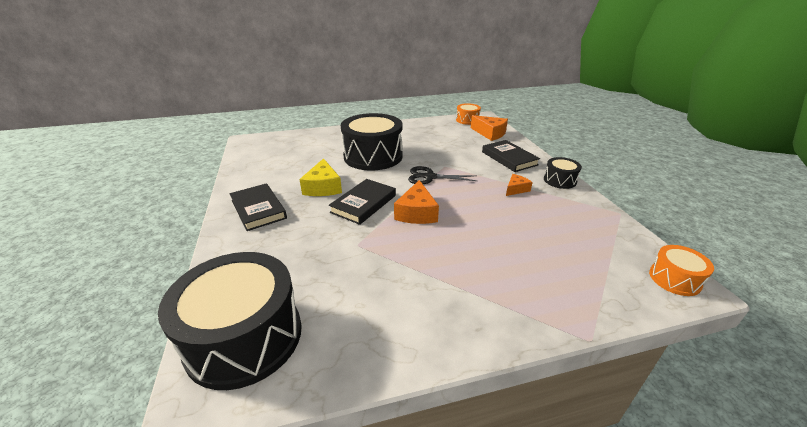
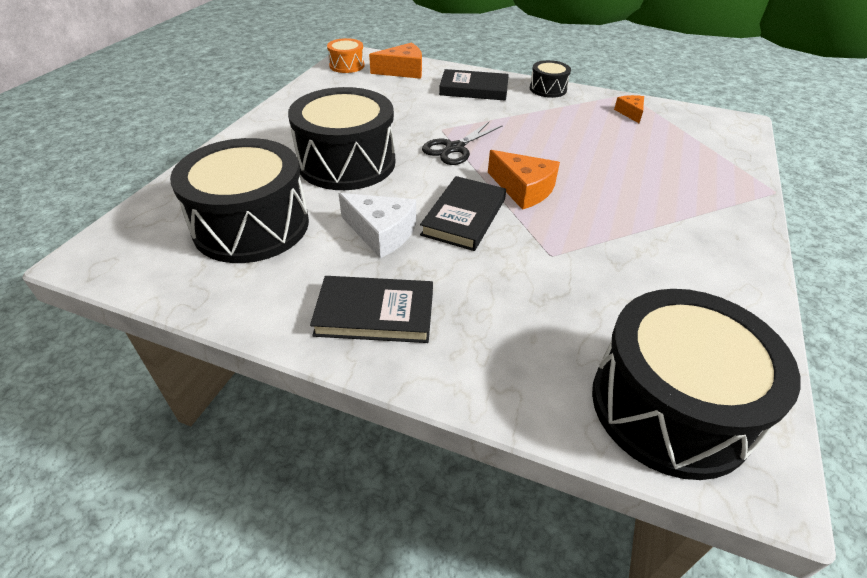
camera: 55 degrees left, 10 degrees up
yellow cheese [299,158,342,196] -> white cheese [338,193,416,258]
black book [329,179,396,225] -> black book turned 45 degrees clockwise [420,176,506,251]
orange cheese [506,174,533,196] -> orange cheese moved to [614,95,644,123]
orange drum [649,245,714,296] -> none
none -> black drum [170,138,309,263]

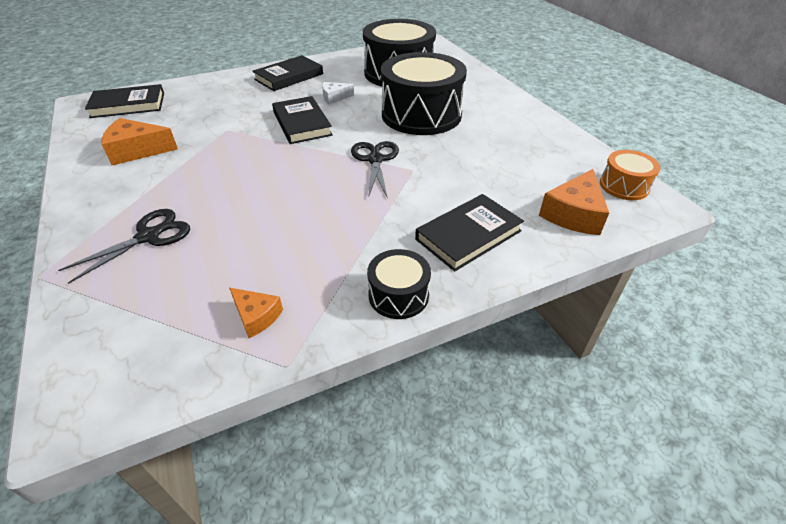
camera: 135 degrees right, 0 degrees up
white cheese [338,193,416,258] -> white cheese [322,82,354,104], size x0.60
orange cheese [488,150,560,210] -> orange cheese moved to [101,118,178,165]
black drum [592,289,801,480] -> black book [85,84,164,118]
none -> black scissors [58,209,190,284]

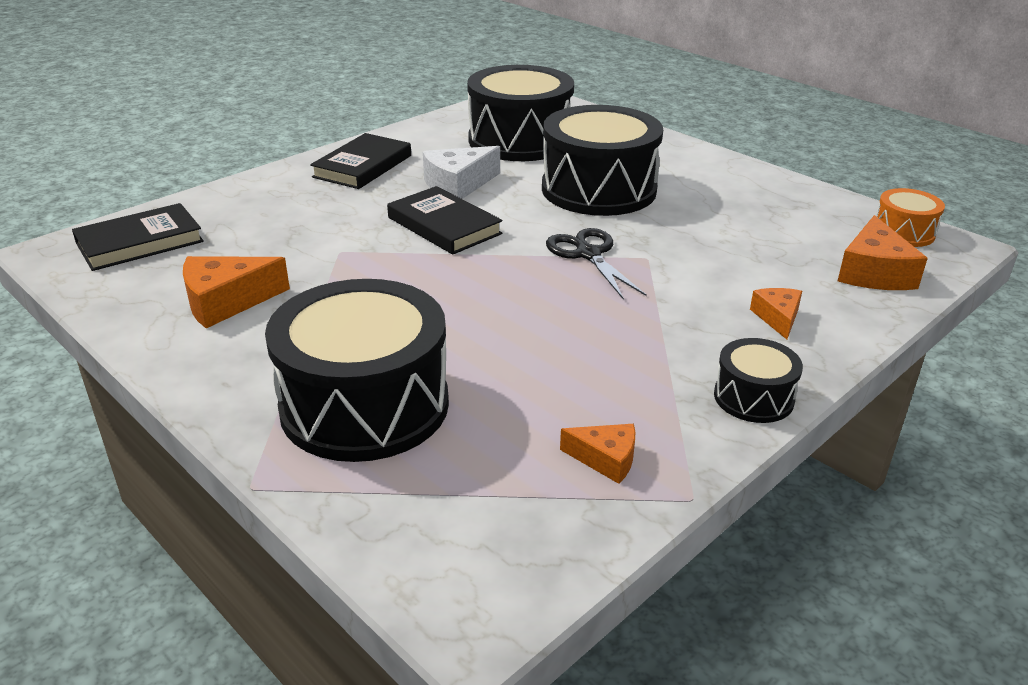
camera: 20 degrees left, 10 degrees down
black scissors [58,209,190,284] -> black drum [265,279,449,462]
white cheese [322,82,354,104] -> white cheese [423,146,500,199], size x1.67
black book [415,194,524,271] -> orange cheese [750,288,802,339]

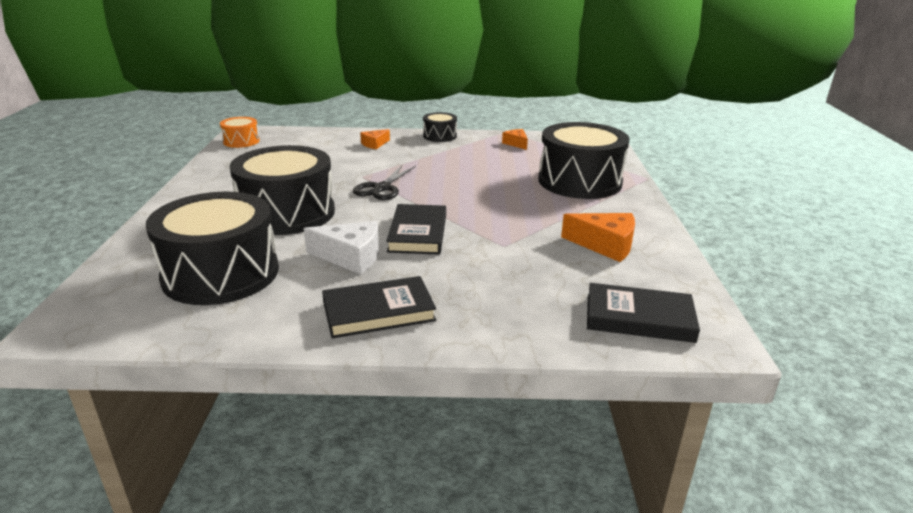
camera: 135 degrees left, 5 degrees down
orange cheese [838,215,928,290] -> none

